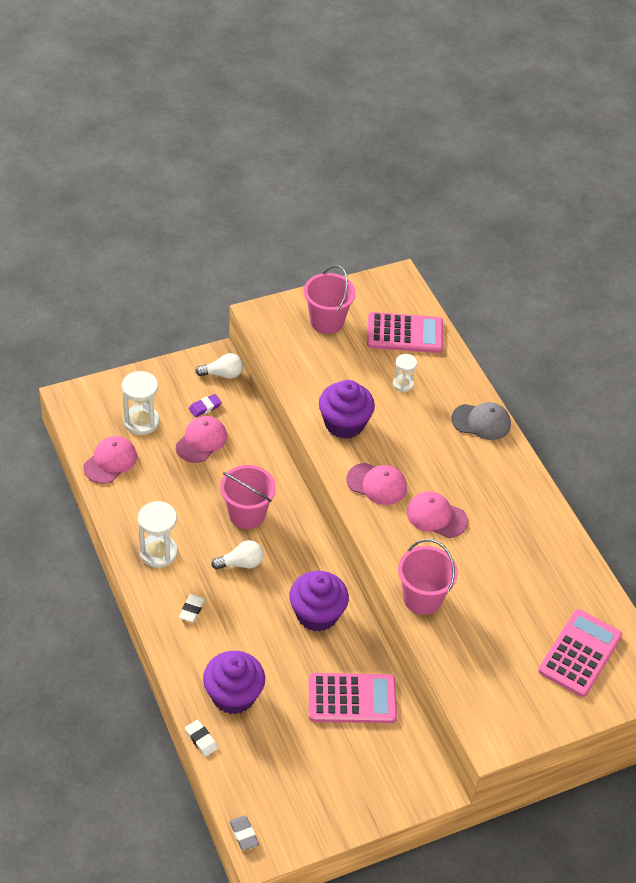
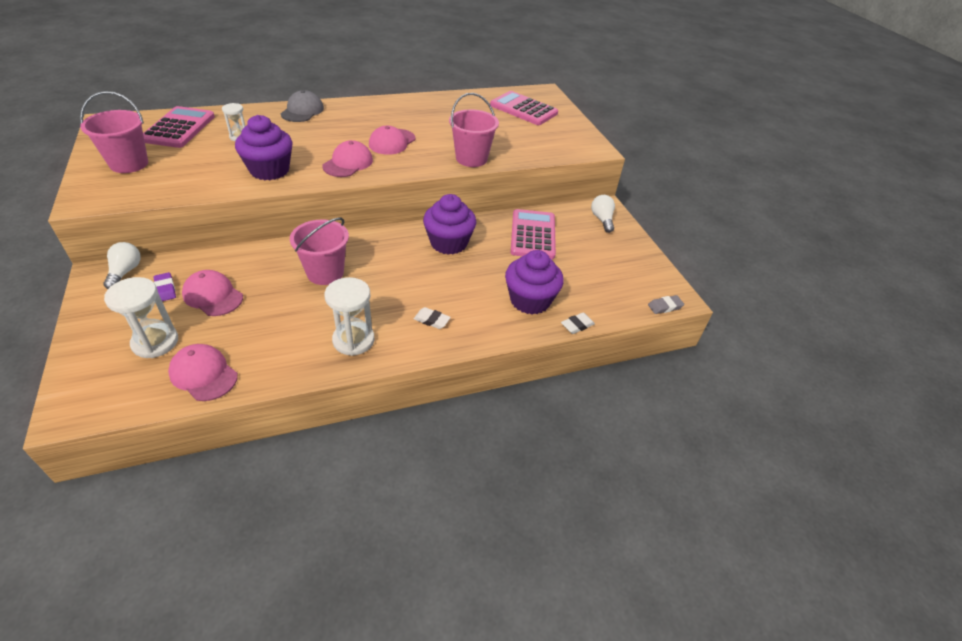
camera: 85 degrees left, 5 degrees down
white light bulb [211,540,263,570] -> white light bulb moved to [591,195,615,233]

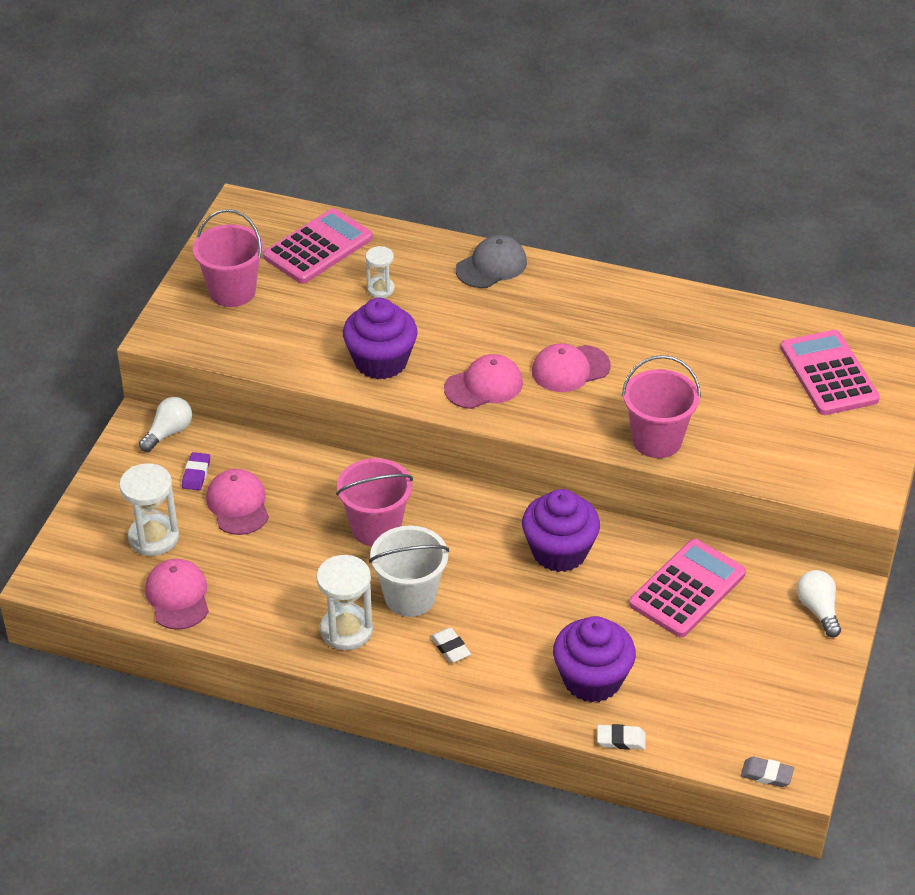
camera: 40 degrees right, 0 degrees up
white light bulb [591,195,615,233] -> white light bulb turned 45 degrees counterclockwise [797,570,841,637]
none -> white bucket [369,526,449,617]

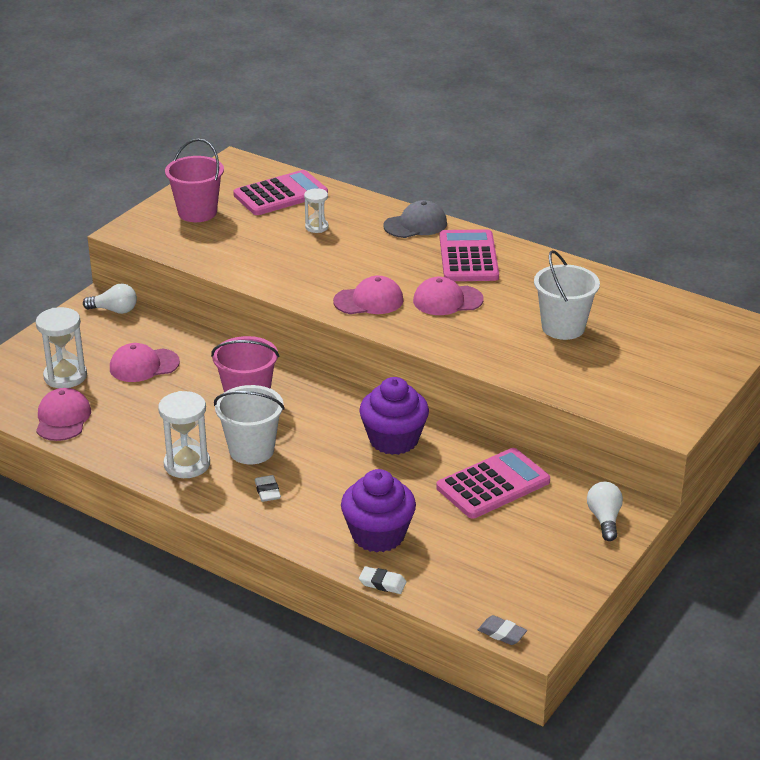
camera: 15 degrees right, 10 degrees down
white light bulb [139,397,192,452] -> white light bulb turned 45 degrees clockwise [83,284,137,314]
purple eraser [182,452,210,490] -> none
pink cap [206,469,269,535] -> pink cap turned 105 degrees counterclockwise [110,343,180,382]
purple cupcake [343,298,417,380] -> none
pink bucket [622,355,701,458] -> none
pink calculator [780,330,880,415] -> pink calculator moved to [440,229,499,281]
none -> white bucket [534,250,600,340]

